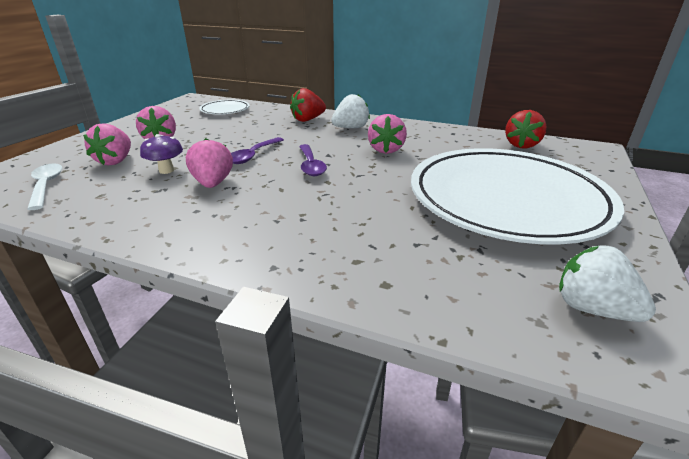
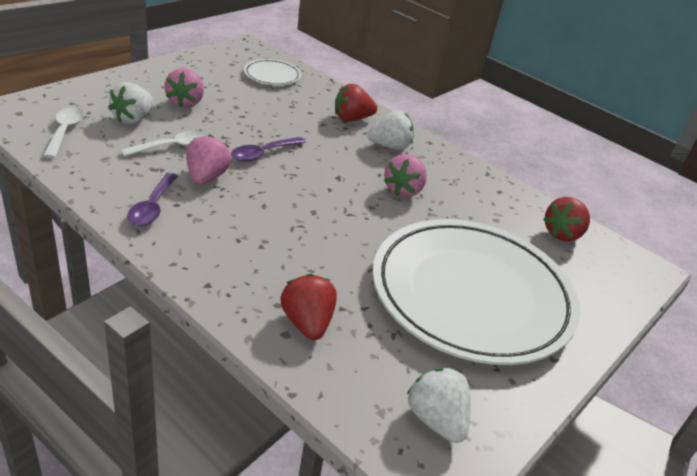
camera: 15 degrees right, 5 degrees up
pink strawberry [83,123,131,166] -> white strawberry [108,82,153,124]
purple mushroom [140,134,183,174] -> white spoon [121,131,208,157]
purple spoon [299,144,327,176] -> purple spoon moved to [127,173,178,226]
none -> red strawberry [280,274,337,340]

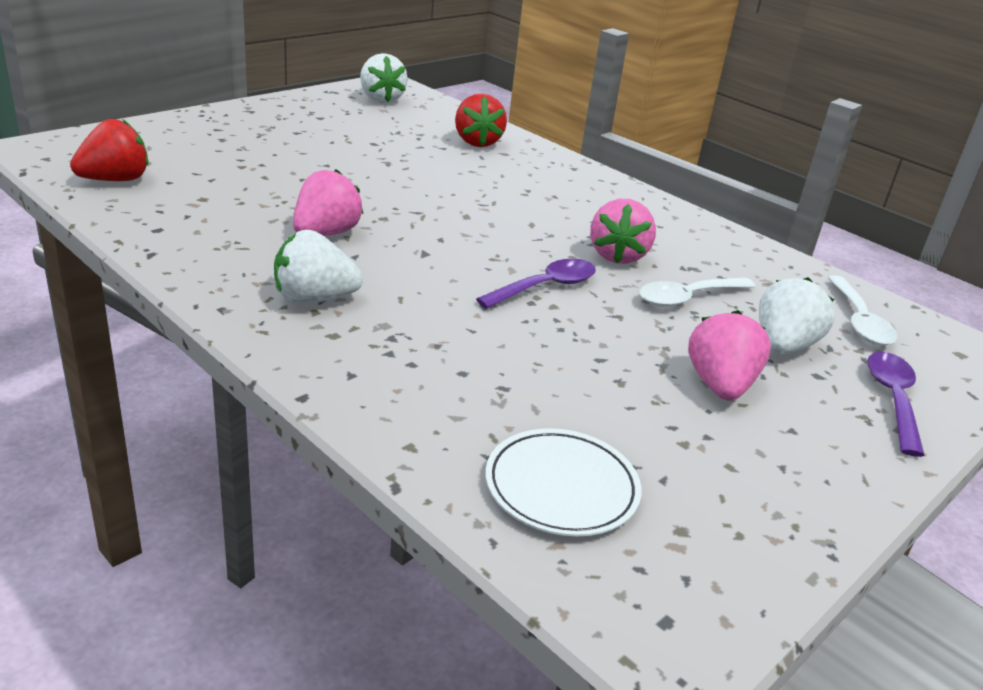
camera: 175 degrees left, 5 degrees down
purple spoon [127,173,178,226] -> purple spoon moved to [867,352,925,457]
red strawberry [335,84,377,121] -> none
white plate [372,219,580,365] -> none

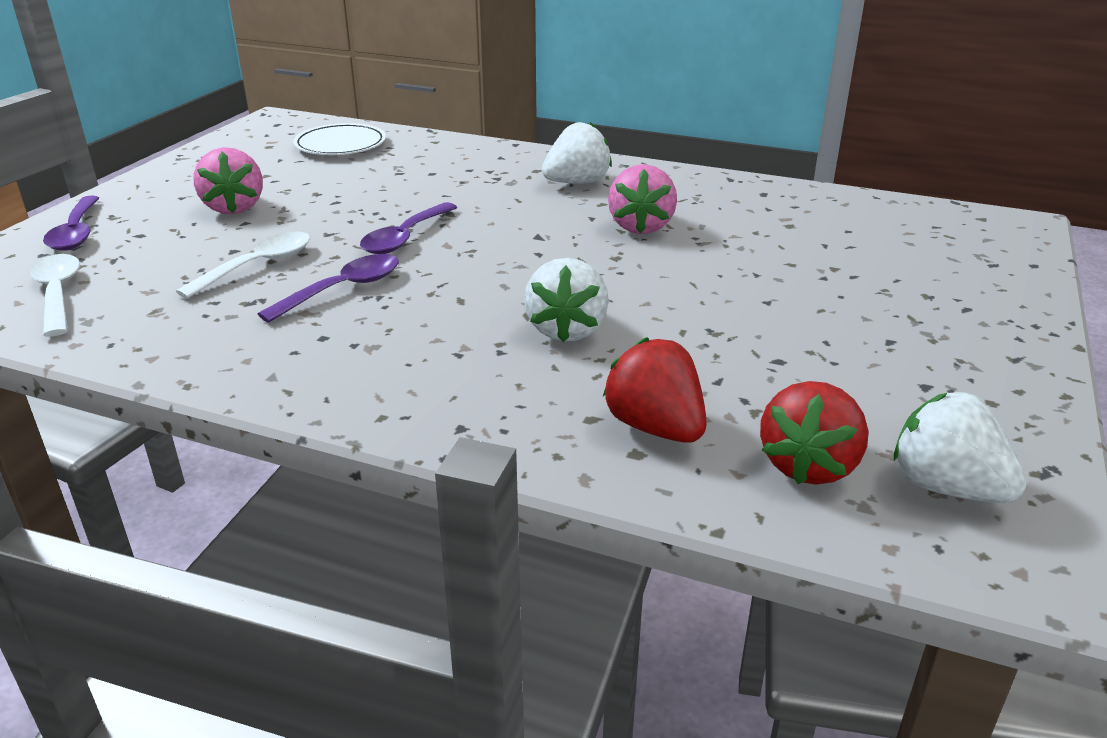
camera: 160 degrees right, 0 degrees up
red strawberry [70,119,149,181] -> red strawberry moved to [760,381,869,485]
pink strawberry [590,199,656,264] -> purple spoon [258,254,399,323]
white strawberry [759,277,835,354] -> white strawberry moved to [524,258,609,342]

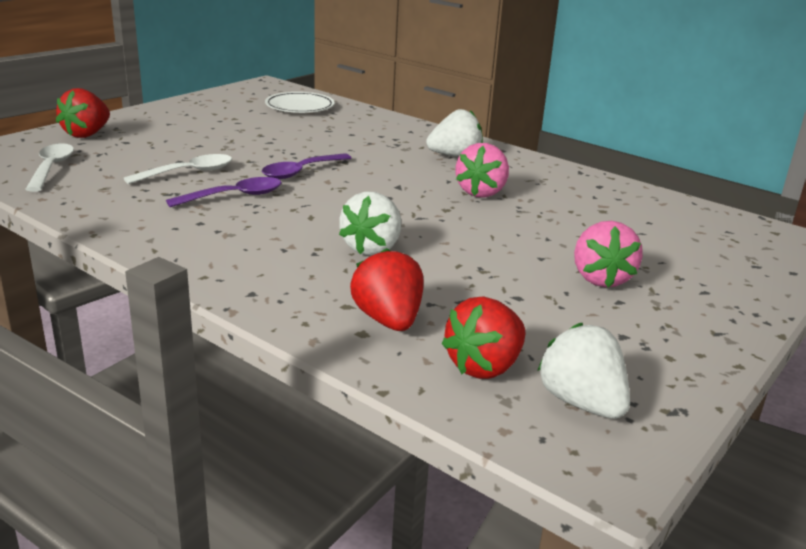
camera: 15 degrees right, 5 degrees down
purple spoon [43,196,99,251] -> red strawberry [56,88,110,138]
pink strawberry [194,147,263,214] -> pink strawberry moved to [574,221,643,288]

